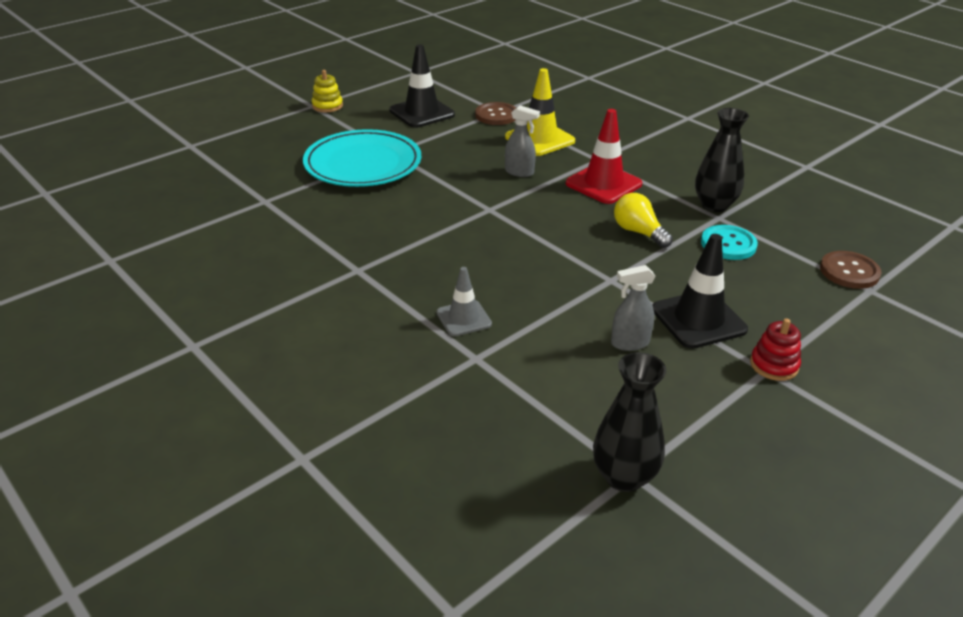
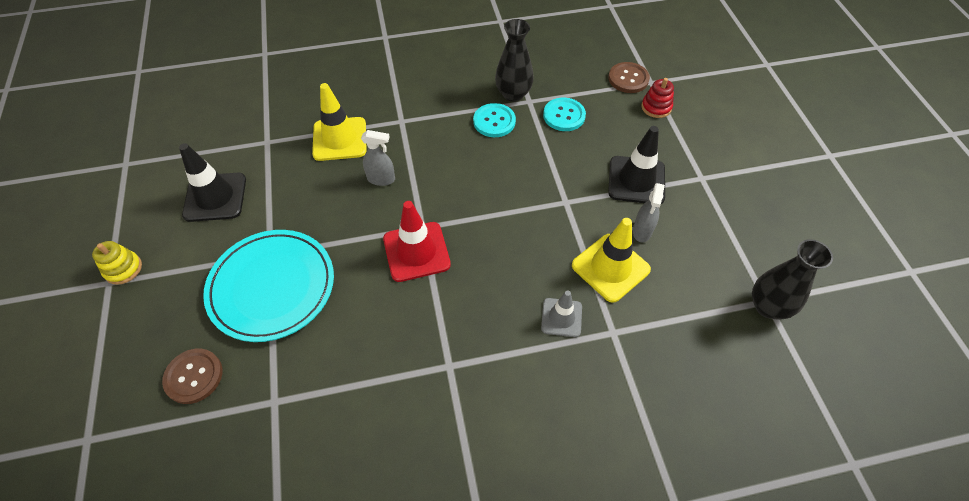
camera: 60 degrees left, 20 degrees up
brown button [475,102,516,125] -> brown button moved to [162,348,223,404]
grey spray bottle [505,105,540,177] -> grey spray bottle turned 45 degrees clockwise [361,130,395,186]
red traffic cone [566,109,642,204] -> red traffic cone moved to [383,201,451,282]
yellow light bulb [614,193,673,248] -> none
red stacking toy [750,318,801,381] -> red stacking toy moved to [641,78,674,118]
none -> turquoise button [473,103,516,137]
none -> yellow traffic cone [572,218,651,303]

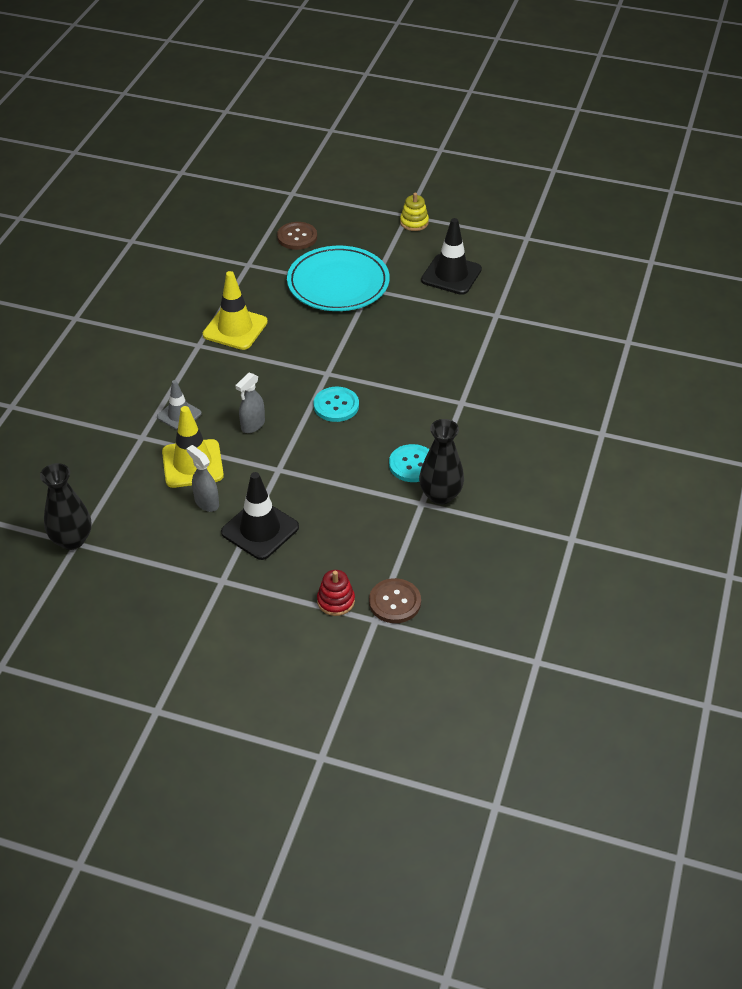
camera: 120 degrees right, 10 degrees down
yellow traffic cone [312,83,366,161] -> yellow traffic cone moved to [203,271,268,350]
grey spray bottle [361,130,395,186] -> grey spray bottle moved to [235,373,265,433]
red traffic cone [383,201,451,282] -> none
turquoise button [543,98,586,131] -> turquoise button moved to [313,387,359,422]

